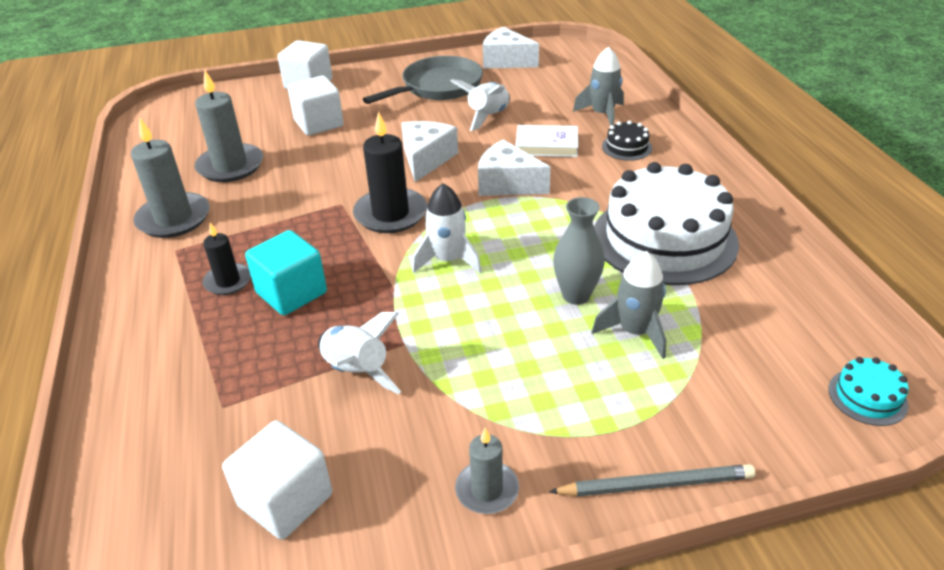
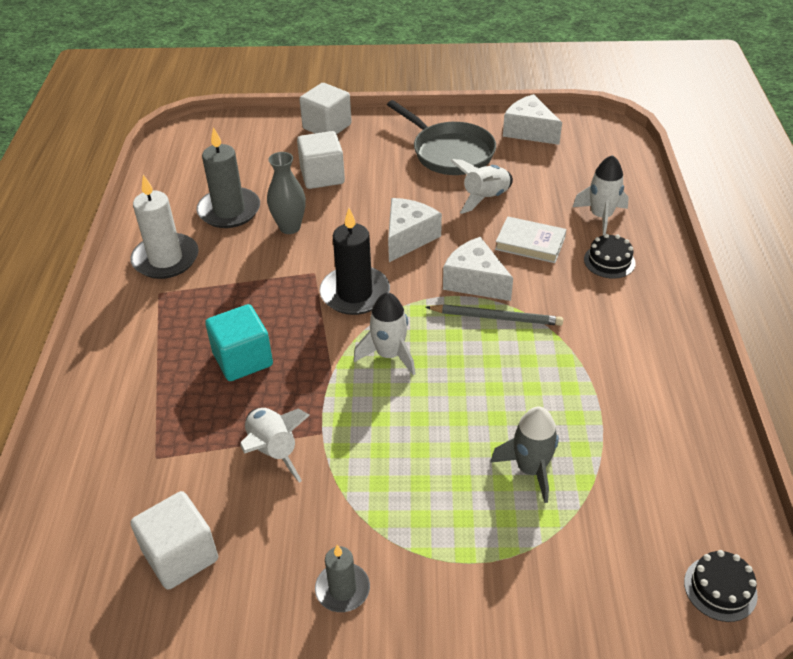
camera: 15 degrees right, 5 degrees up
grey candle [131,117,210,238] -> white candle [130,175,199,279]
black candle [202,223,251,295] -> none
grey pan [363,56,483,104] -> grey pan turned 75 degrees clockwise [387,100,496,175]
grey pencil [549,464,755,497] -> grey pencil moved to [426,304,563,326]
grey vase [553,197,605,305] -> grey vase moved to [267,152,306,234]
grey rocket [573,47,624,126] -> white rocket [573,155,629,236]
white cake [594,162,739,285] -> none
turquoise cake [828,357,909,426] -> black cake [684,550,758,622]

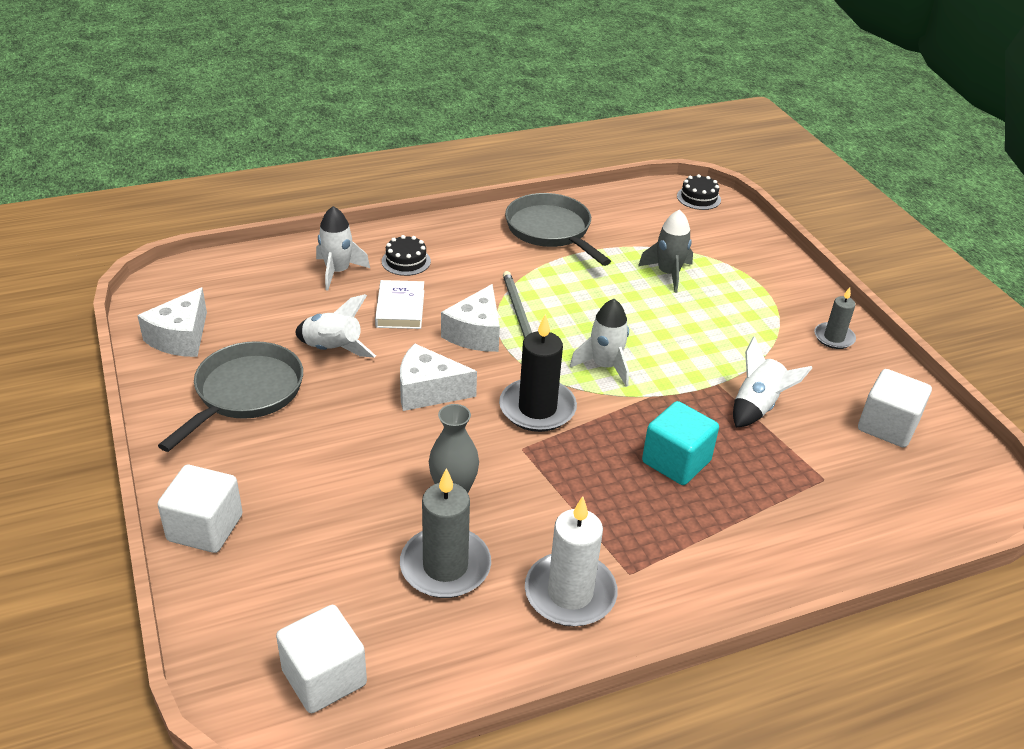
camera: 115 degrees left, 5 degrees down
white cube [297,131,345,189] -> white cube moved to [276,605,367,713]
none -> grey pan [505,193,611,266]

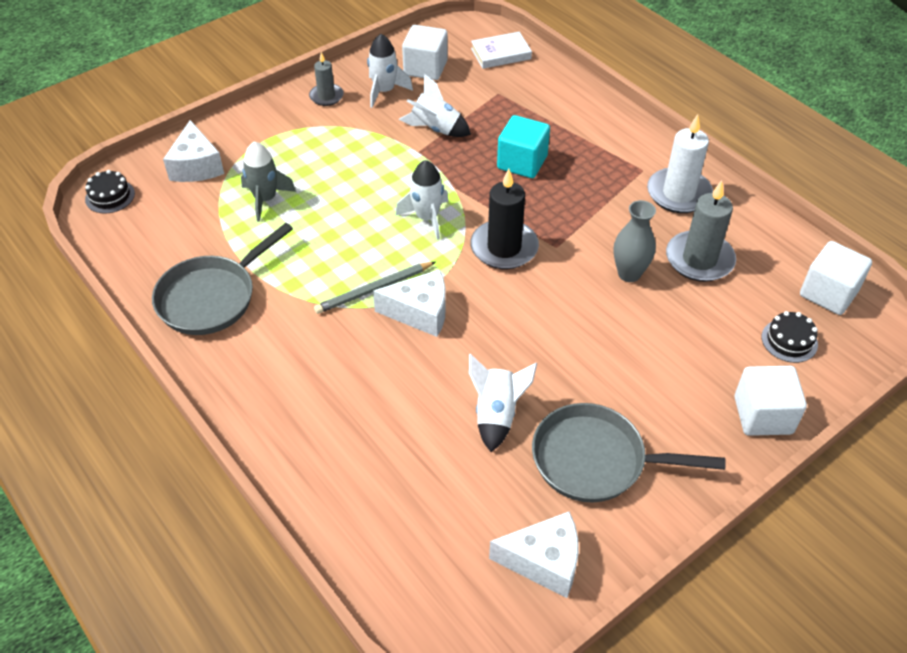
camera: 105 degrees left, 10 degrees up
white rocket [316,206,370,291] -> white rocket moved to [367,34,413,108]
white book [375,280,424,329] -> white book moved to [471,32,532,69]
black cake [382,235,431,276] -> black cake moved to [762,311,818,363]
white cheese [400,343,477,411] -> white cheese moved to [163,120,224,182]

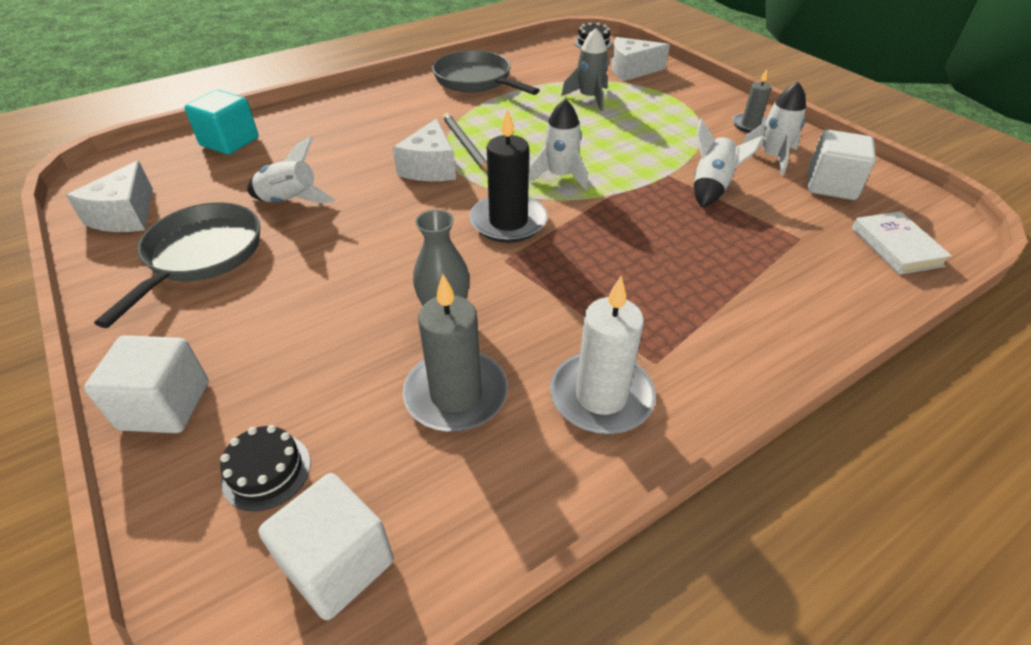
camera: 95 degrees right, 5 degrees down
turquoise cube [497,115,550,178] -> turquoise cube moved to [184,90,259,155]

